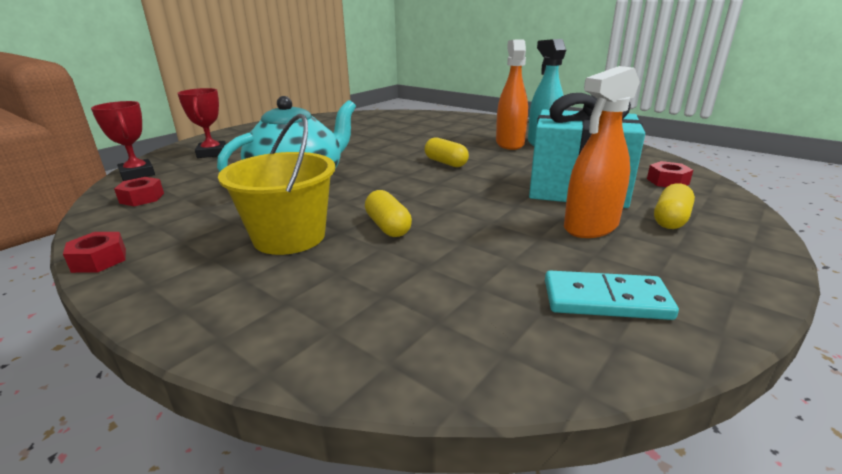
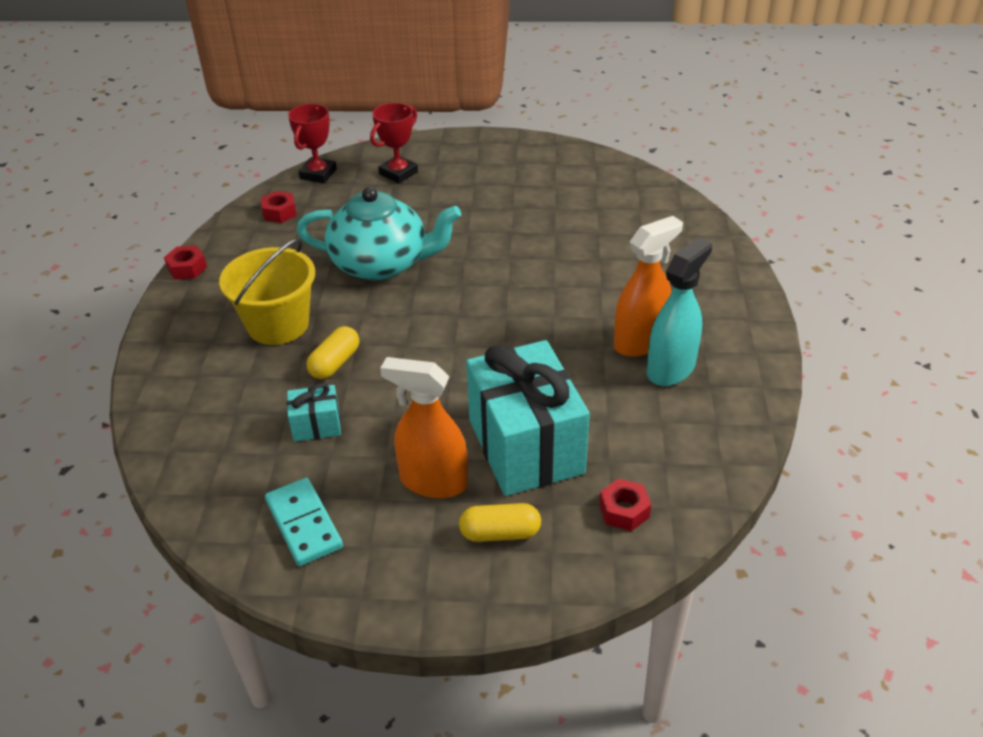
camera: 55 degrees right, 15 degrees up
yellow capsule [425,138,469,167] -> none
none -> turquoise gift [287,383,341,442]

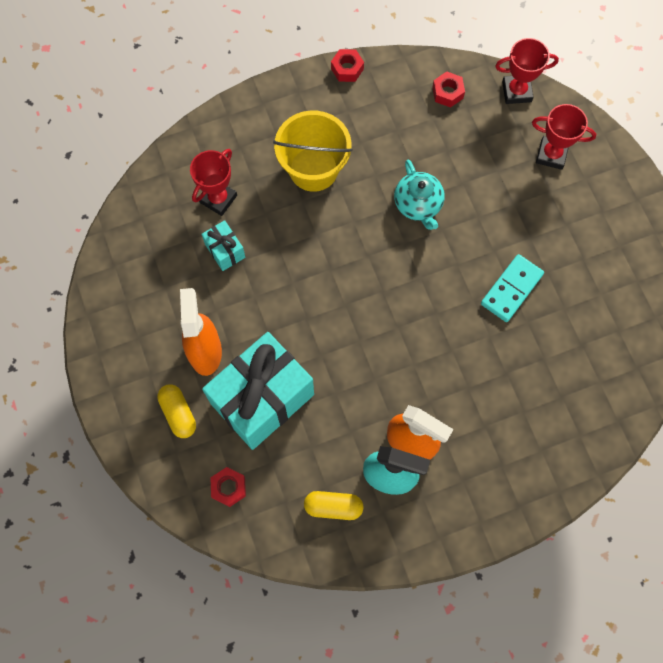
camera: 65 degrees right, 30 degrees up
turquoise domino [265,478,343,566] -> turquoise domino moved to [481,254,544,322]
turquoise teapot [297,187,461,280] -> turquoise teapot [394,159,445,230], size x0.58
yellow capsule [306,326,359,379] -> yellow capsule moved to [304,491,364,520]
none -> red trophy [190,149,237,216]

